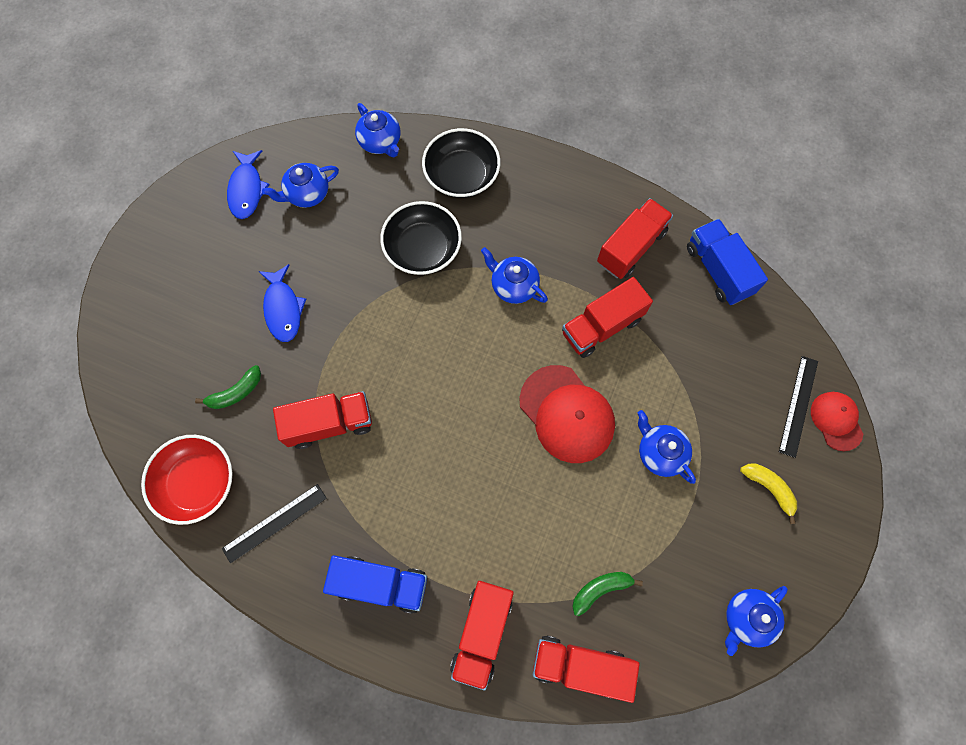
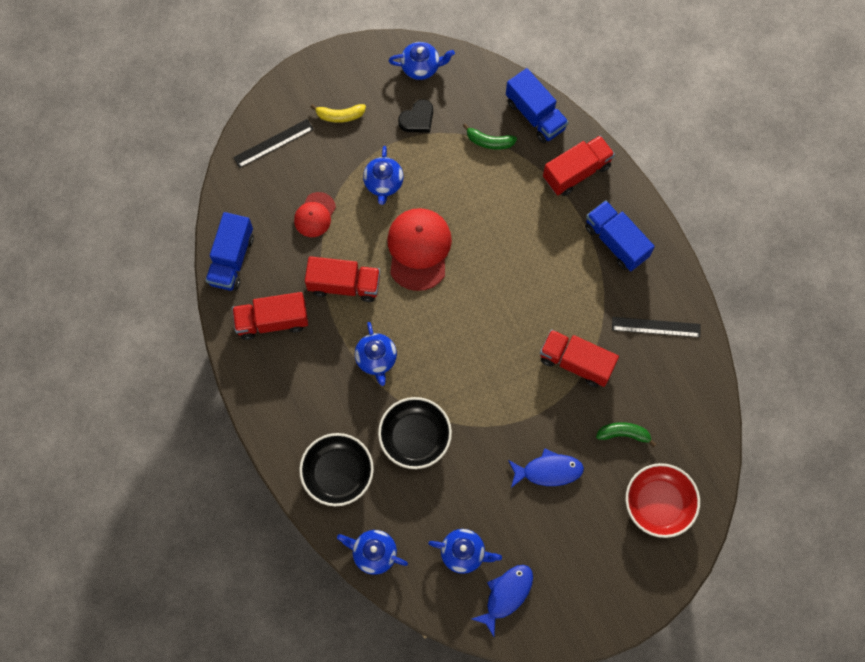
camera: 140 degrees left, 0 degrees up
red bowl [141,435,233,525] -> red bowl moved to [626,463,700,538]
blue fish [258,264,306,342] -> blue fish turned 60 degrees clockwise [508,448,584,488]
blue teapot [355,103,400,157] -> blue teapot turned 75 degrees counterclockwise [337,530,408,575]
red truck [533,636,640,703] -> blue truck [506,68,569,143]
yellow banana [740,463,797,524] -> yellow banana turned 90 degrees counterclockwise [311,104,366,123]
red cap [811,392,863,451] -> red cap moved to [294,192,336,237]
none -> black heart [398,99,433,133]

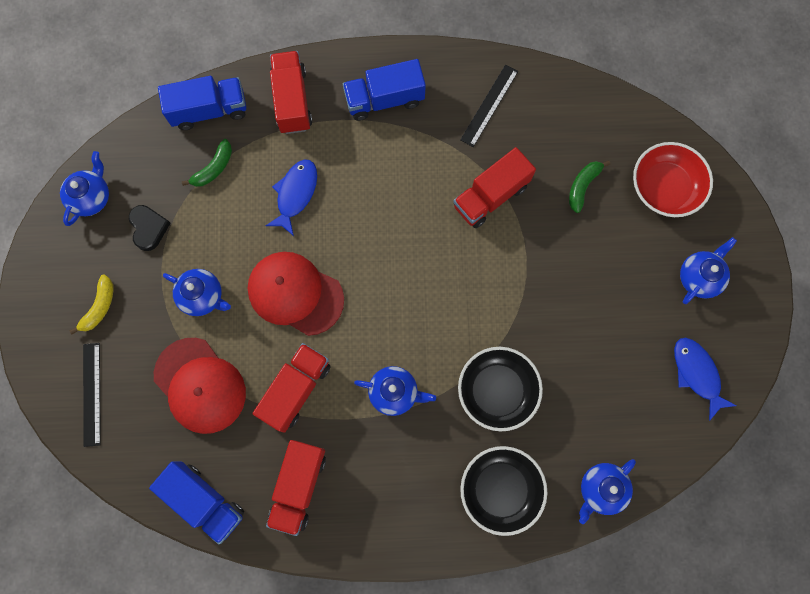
camera: 65 degrees left, 5 degrees up
red cap [294,192,336,237] -> red cap [154,338,246,434], size x1.74
blue teapot [428,529,502,574] -> blue teapot moved to [680,237,737,304]
blue fish [508,448,584,488] -> blue fish moved to [265,159,317,236]

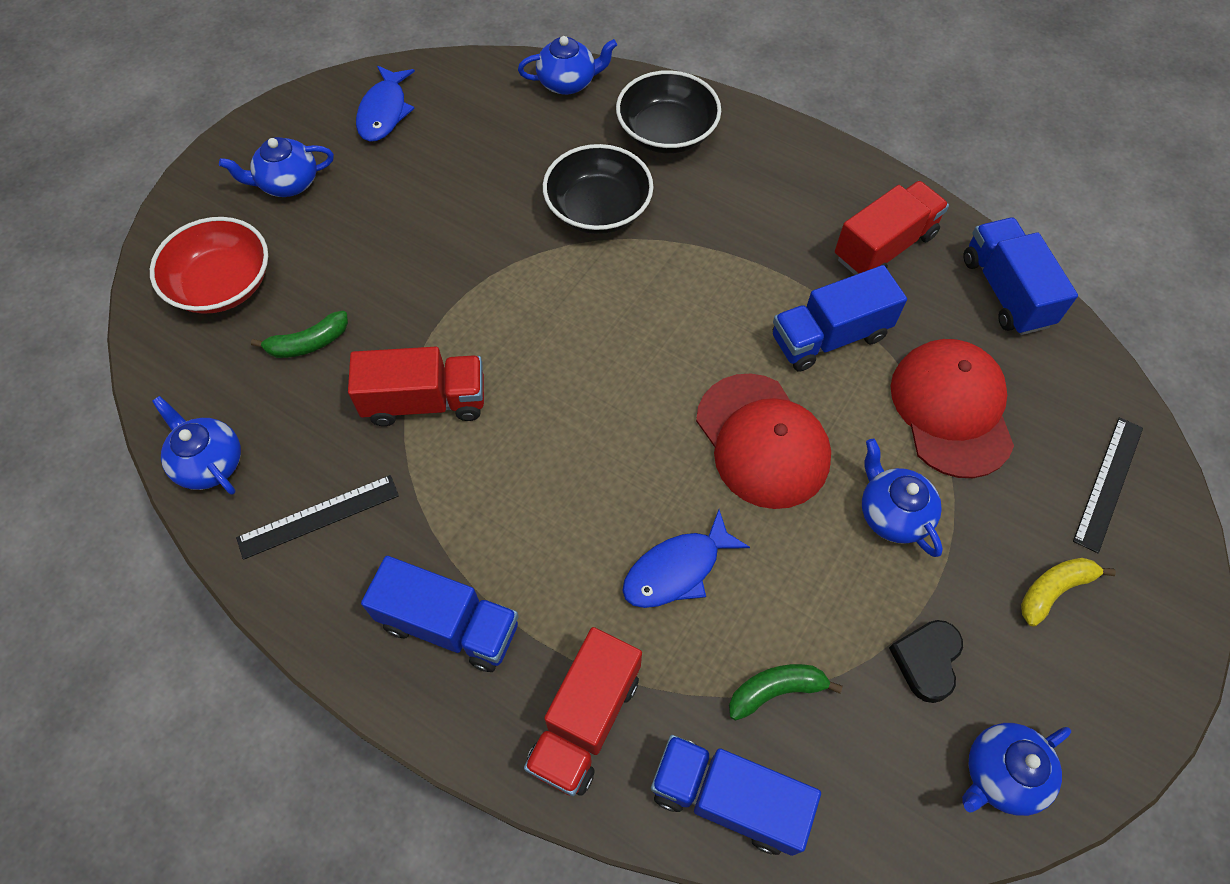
camera: 145 degrees left, 15 degrees down
red truck [253,343,331,433] -> blue truck [773,265,907,372]
blue teapot [354,366,436,416] -> blue teapot moved to [152,396,241,495]

